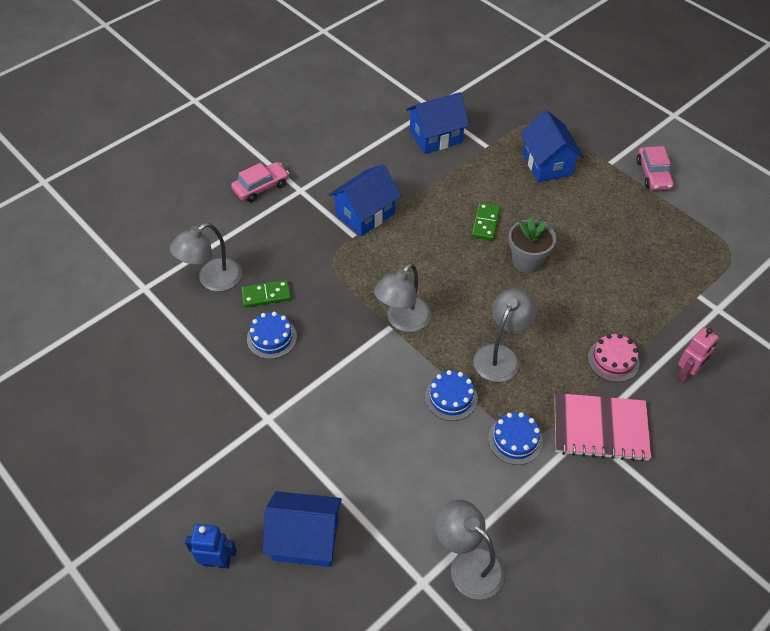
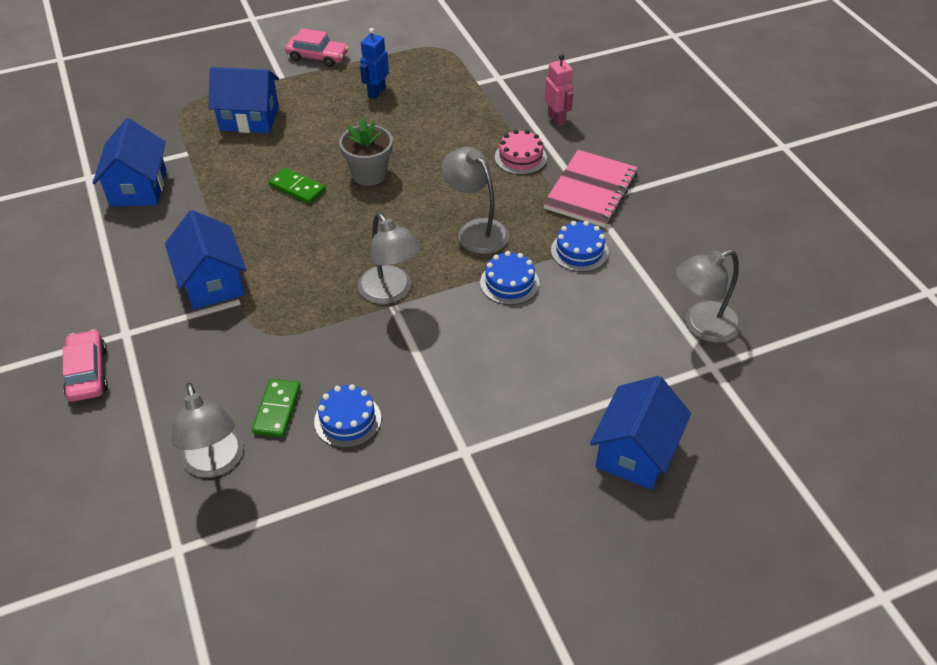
camera: 70 degrees left, 5 degrees down
blue robot [185,524,237,569] -> blue robot moved to [360,28,389,99]

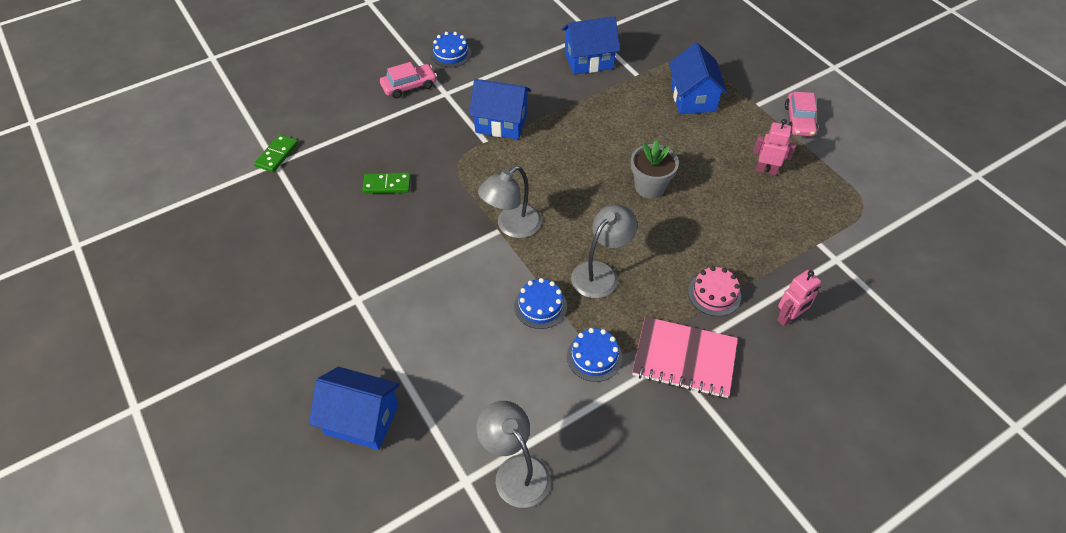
camera: 80 degrees right, 5 degrees up
blue house [165,210,247,309] -> blue house turned 45 degrees clockwise [469,79,531,139]
grey lamp [171,383,243,478] -> none
green domino [269,168,326,204] -> green domino moved to [254,134,298,172]
blue cake [314,384,381,448] -> blue cake moved to [431,32,471,67]
blue robot [360,28,389,99] -> pink robot [753,119,796,175]

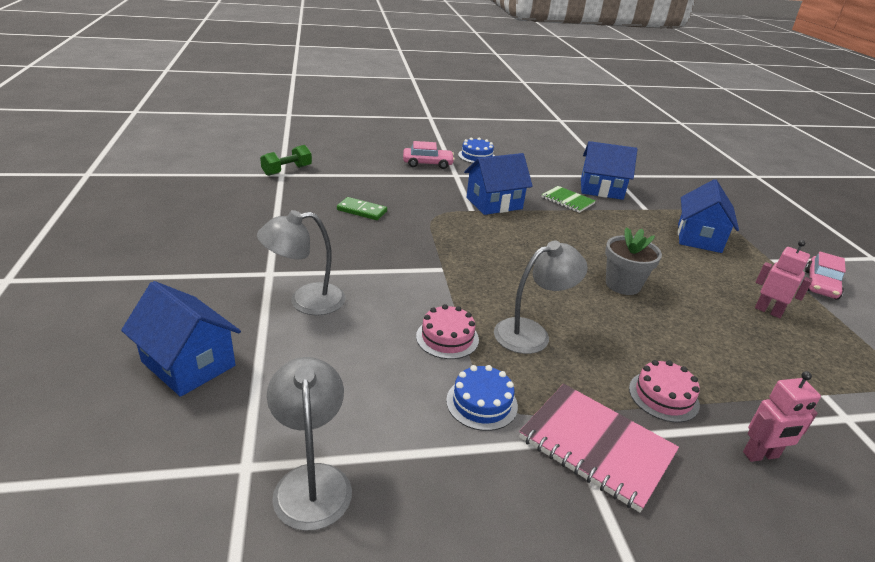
camera: 20 degrees right, 20 degrees down
green domino [254,134,298,172] -> green dumbbell [260,145,312,176]
blue house [469,79,531,139] -> blue house turned 60 degrees counterclockwise [464,153,533,215]
grey lamp [478,166,542,238] -> grey lamp moved to [257,210,346,315]
blue cake [514,278,567,329] -> pink cake [416,304,479,359]
none -> green notebook [542,186,596,213]

